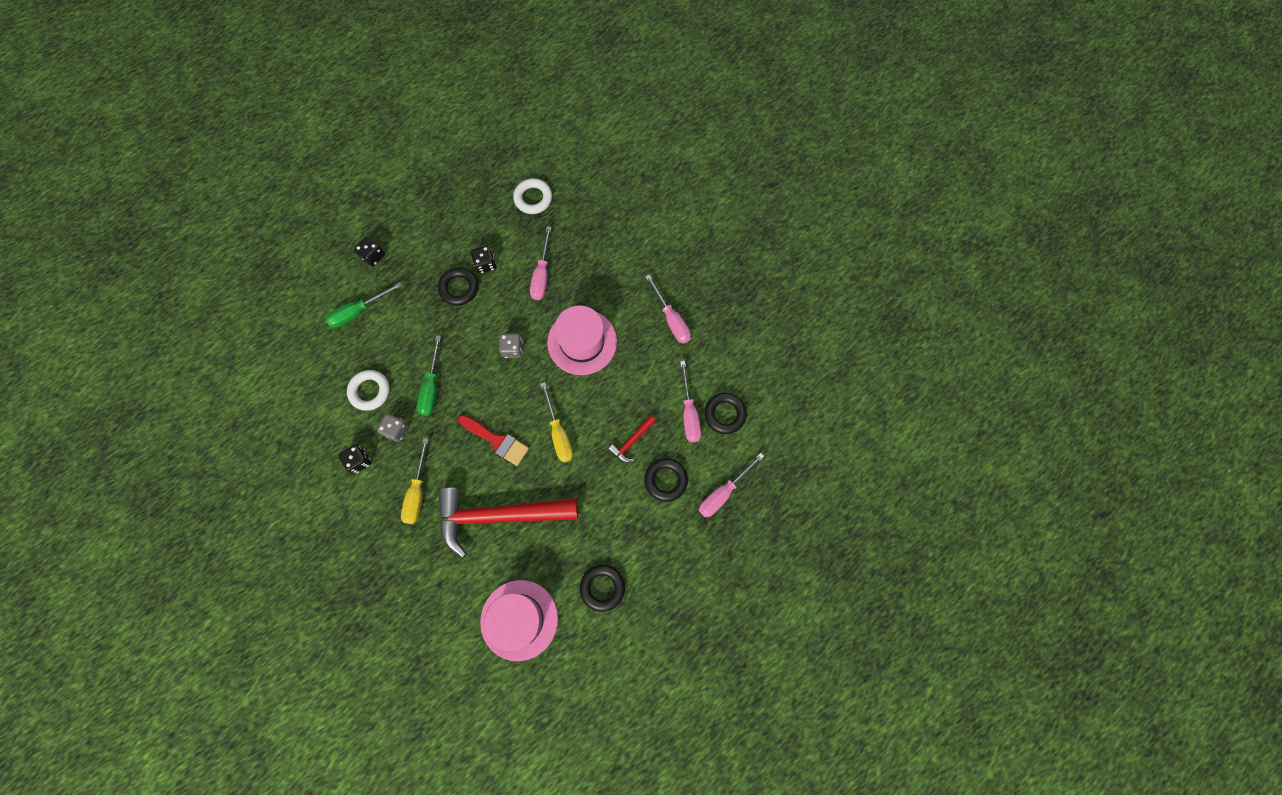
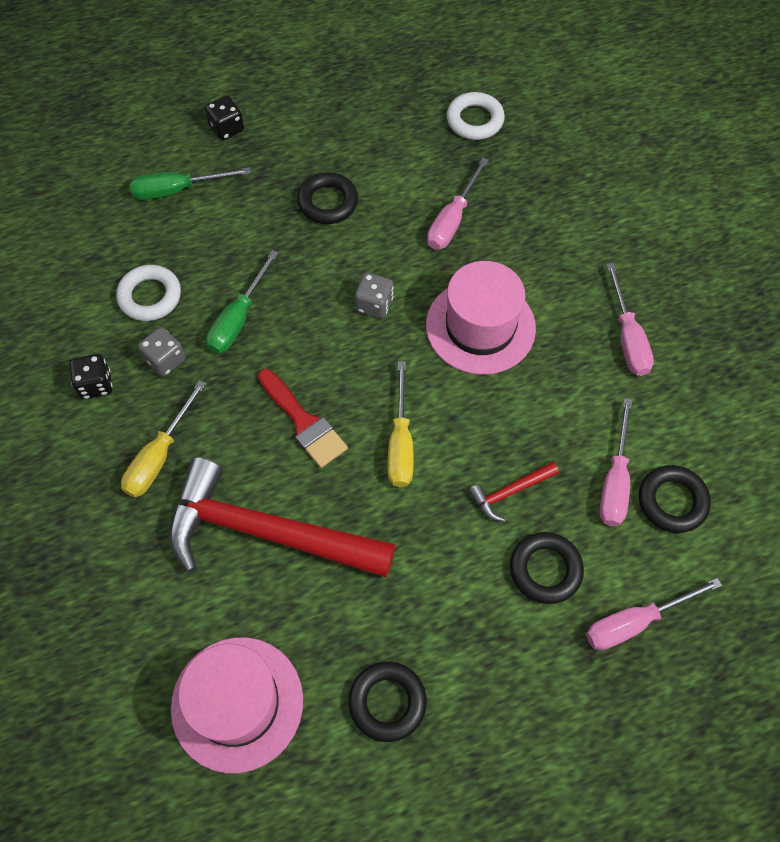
camera: 20 degrees right, 10 degrees down
black dice [471,246,496,274] -> none

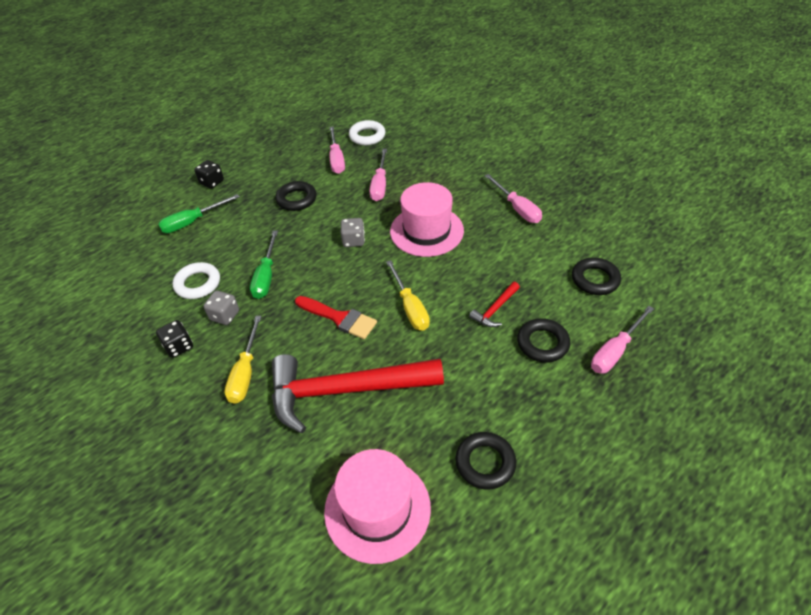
camera: 20 degrees left, 15 degrees down
pink screwdriver [599,398,632,526] -> pink screwdriver moved to [329,126,345,174]

